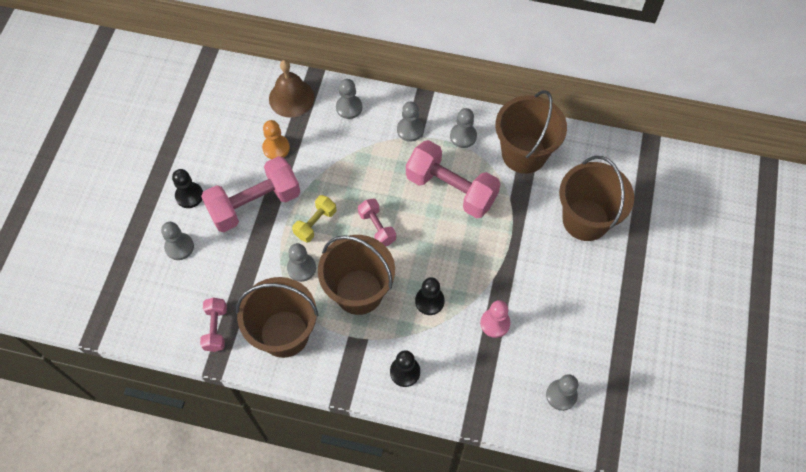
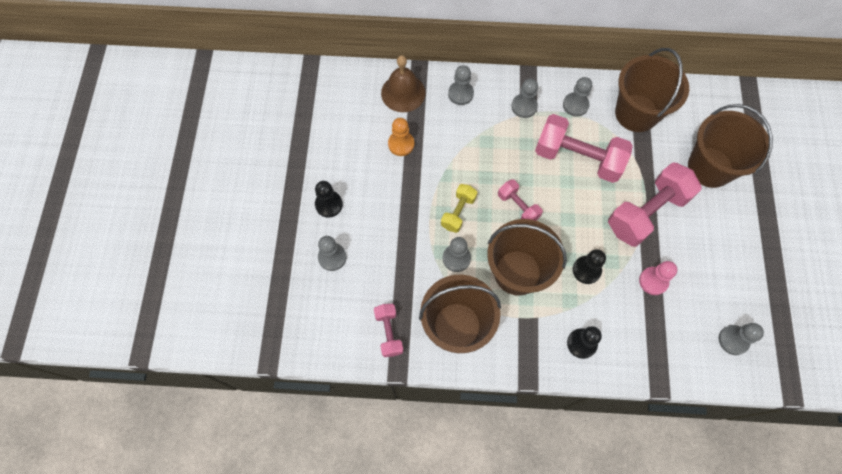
camera: 10 degrees left, 5 degrees up
pink dumbbell [201,156,300,232] -> pink dumbbell moved to [608,162,702,247]

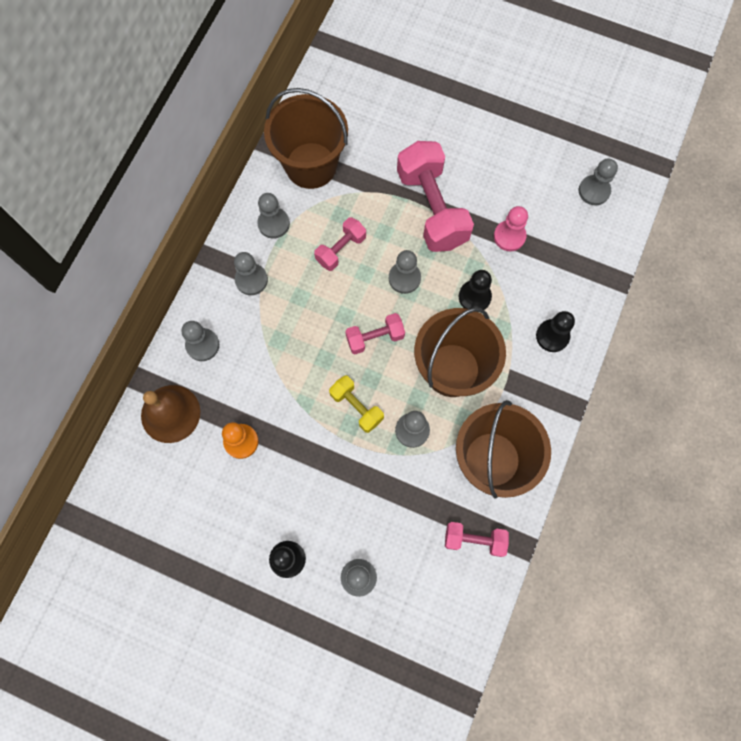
camera: 70 degrees left, 5 degrees up
pink dumbbell [535,114,633,183] -> pink dumbbell [314,217,366,271], size x0.52
brown bucket [688,104,773,188] -> none
none -> grey pawn [389,250,421,294]

